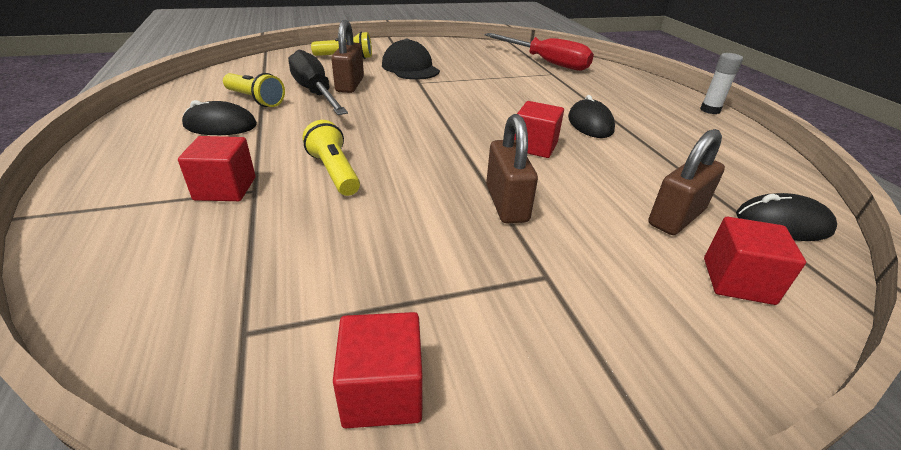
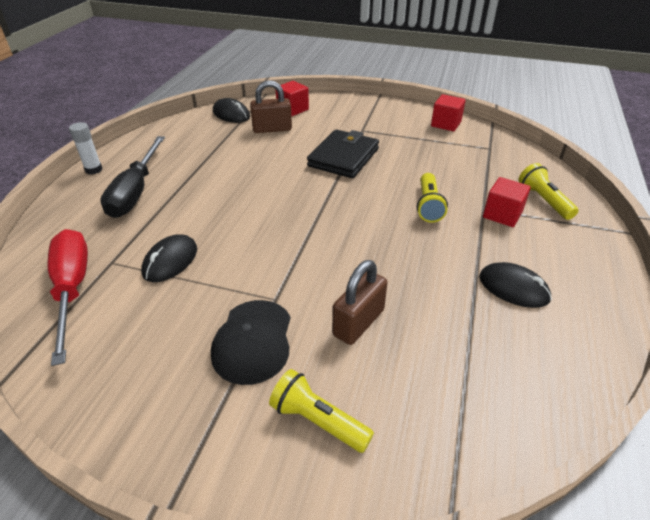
camera: 145 degrees left, 5 degrees up
yellow flashlight [223,73,285,107] -> yellow flashlight moved to [519,163,579,220]
black screwdriver [288,49,348,115] -> black screwdriver moved to [100,136,165,218]
brown padlock [486,114,538,223] -> black wallet [307,129,379,178]
red cube [514,101,564,158] -> none
black mouse [568,95,615,138] -> black mouse moved to [141,234,197,282]

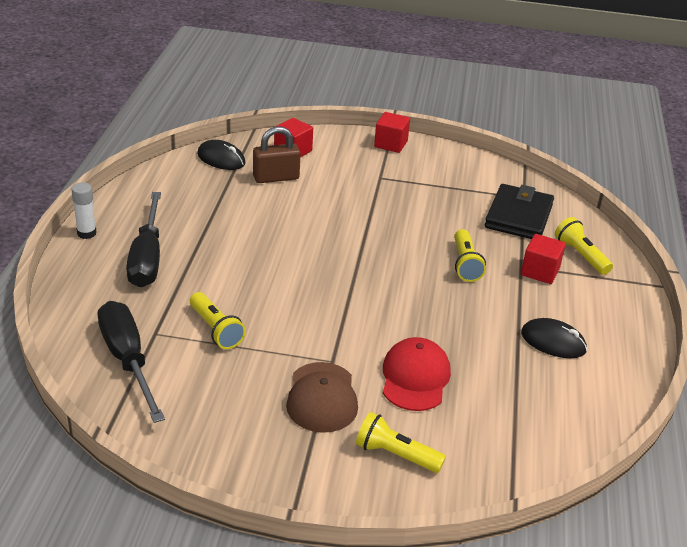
camera: 10 degrees left, 5 degrees down
red screwdriver [48,229,88,366] -> black screwdriver [98,301,165,423]
black mouse [141,234,197,282] -> yellow flashlight [190,292,246,349]
black cap [211,300,291,385] -> brown cap [286,362,358,433]
black wallet [307,129,379,178] -> black wallet moved to [485,184,554,239]
brown padlock [332,260,388,345] -> red cap [383,337,451,411]
red cube [431,94,466,131] -> red cube moved to [374,112,410,153]

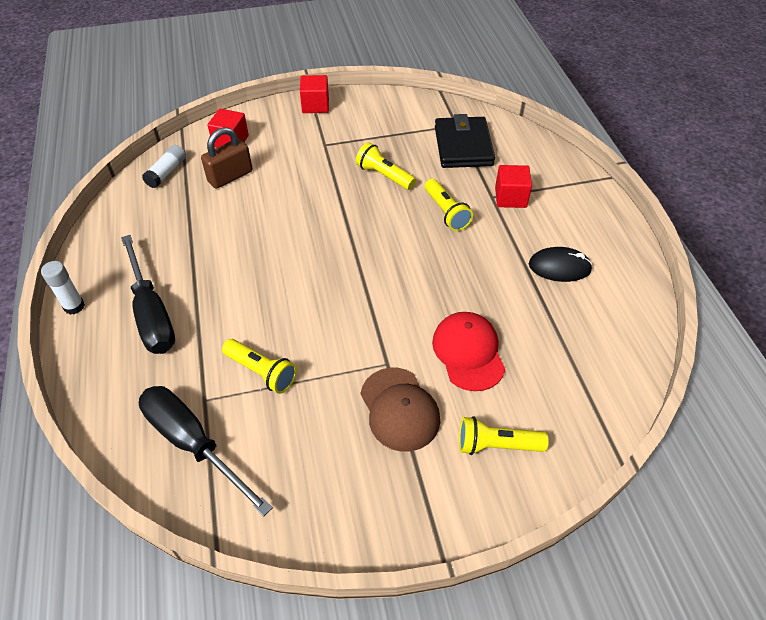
camera: 20 degrees left, 15 degrees up
black mouse [197,140,245,170] -> white glue stick [142,145,186,188]
yellow flashlight [555,217,613,275] -> yellow flashlight moved to [356,142,416,190]

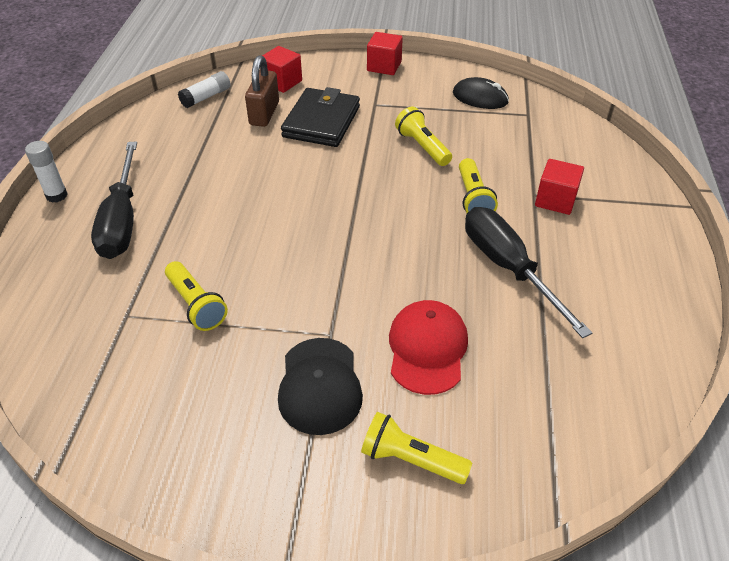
camera: 20 degrees right, 5 degrees down
black screwdriver [139,386,273,517] -> black screwdriver moved to [465,207,592,338]
brown padlock [201,127,252,189] -> brown padlock turned 60 degrees counterclockwise [245,55,279,127]
brown cap [360,368,440,452] -> black cap [278,338,363,435]
black wallet [435,114,495,168] -> black wallet moved to [281,87,360,147]
black mouse [529,247,593,282] -> black mouse moved to [453,77,509,109]

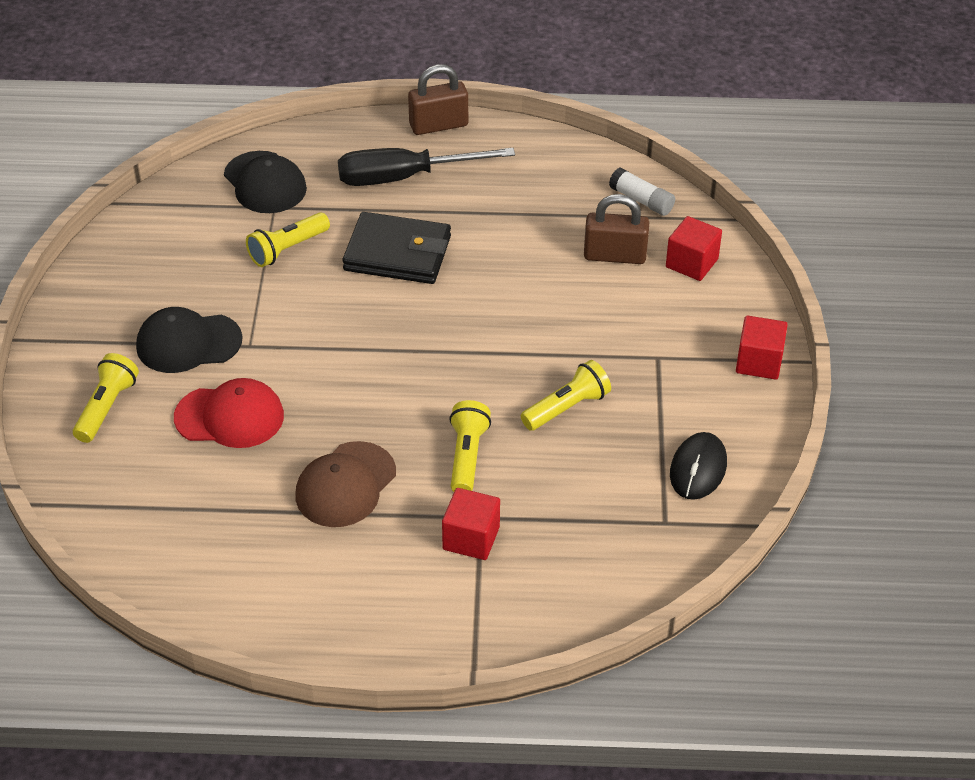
camera: 85 degrees right, 0 degrees up
white glue stick [25,141,68,203] -> brown padlock [408,64,468,135]
black wallet [281,87,360,147] -> black wallet moved to [342,212,451,284]
yellow flashlight [459,158,498,213] -> yellow flashlight turned 105 degrees clockwise [449,400,491,492]
black screwdriver [465,207,592,338] -> brown cap [295,441,396,527]
none -> black cap [224,151,307,213]

